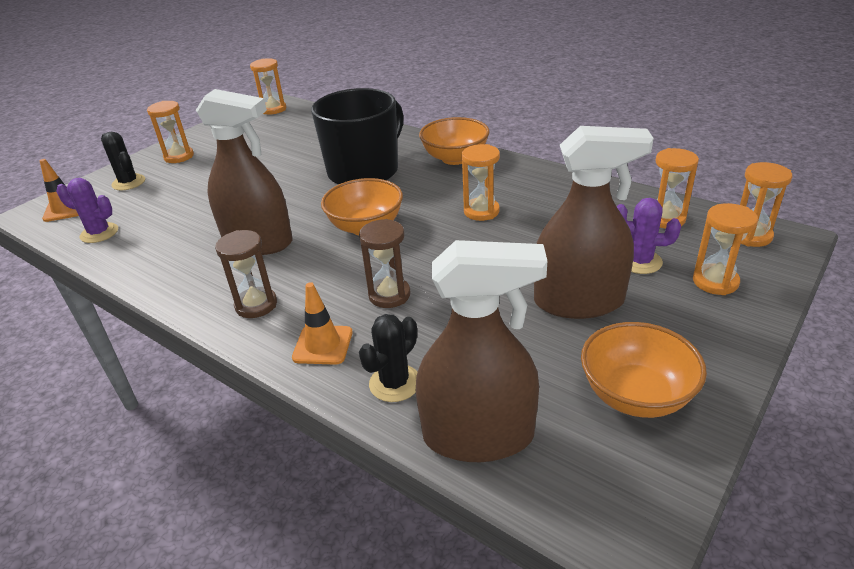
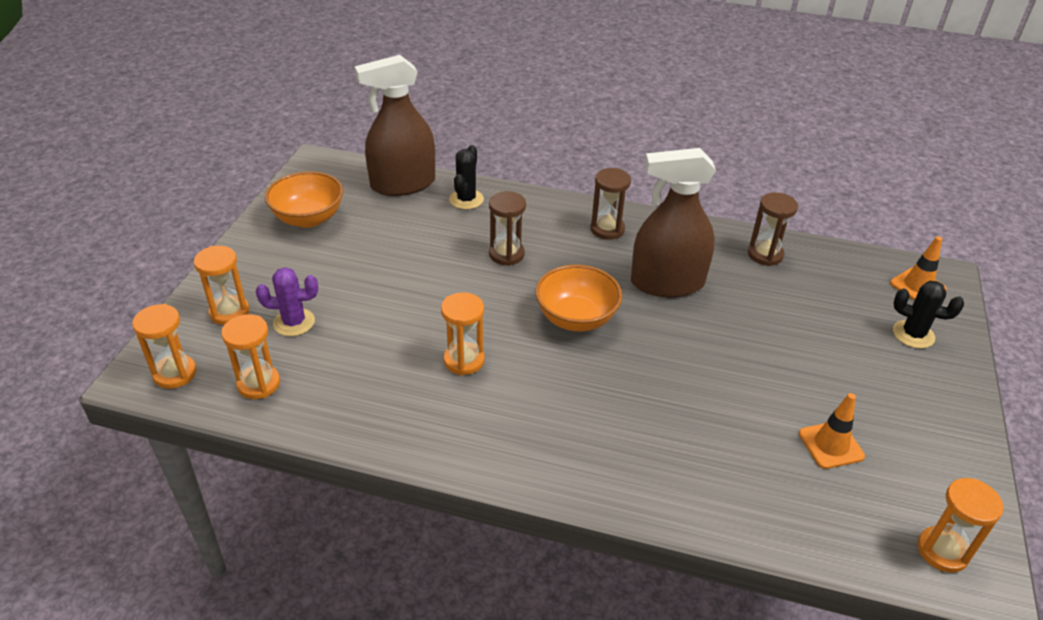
camera: 155 degrees right, 5 degrees up
purple cactus [56,178,118,243] -> none
orange hourglass [147,101,194,163] -> none
orange traffic cone [292,282,353,365] -> orange traffic cone moved to [799,393,865,469]
black mug [311,88,404,185] -> none
orange bowl [419,117,489,165] -> none
brown spray bottle [534,126,654,319] -> none
none -> brown hourglass [748,192,798,266]

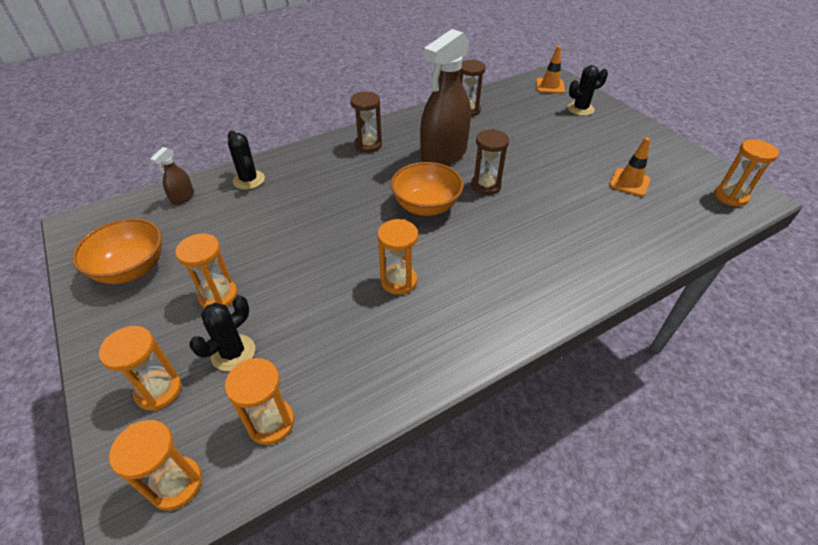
camera: 45 degrees left, 5 degrees up
purple cactus [256,267,318,336] -> black cactus [189,296,255,371]
brown spray bottle [355,55,435,196] -> brown spray bottle [150,147,194,205], size x0.43
brown hourglass [489,191,526,266] -> brown hourglass moved to [471,129,509,195]
none -> orange hourglass [176,234,238,308]

